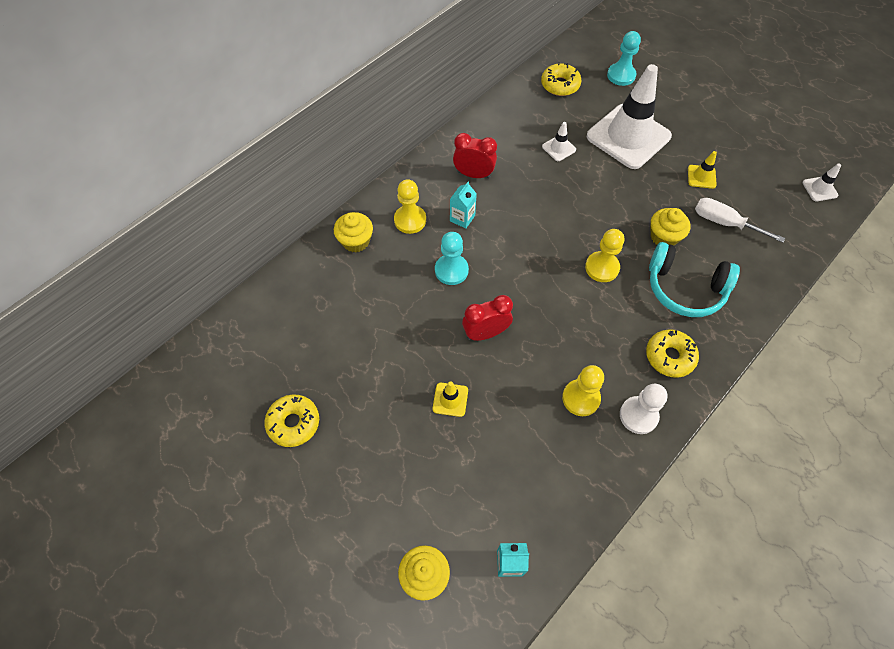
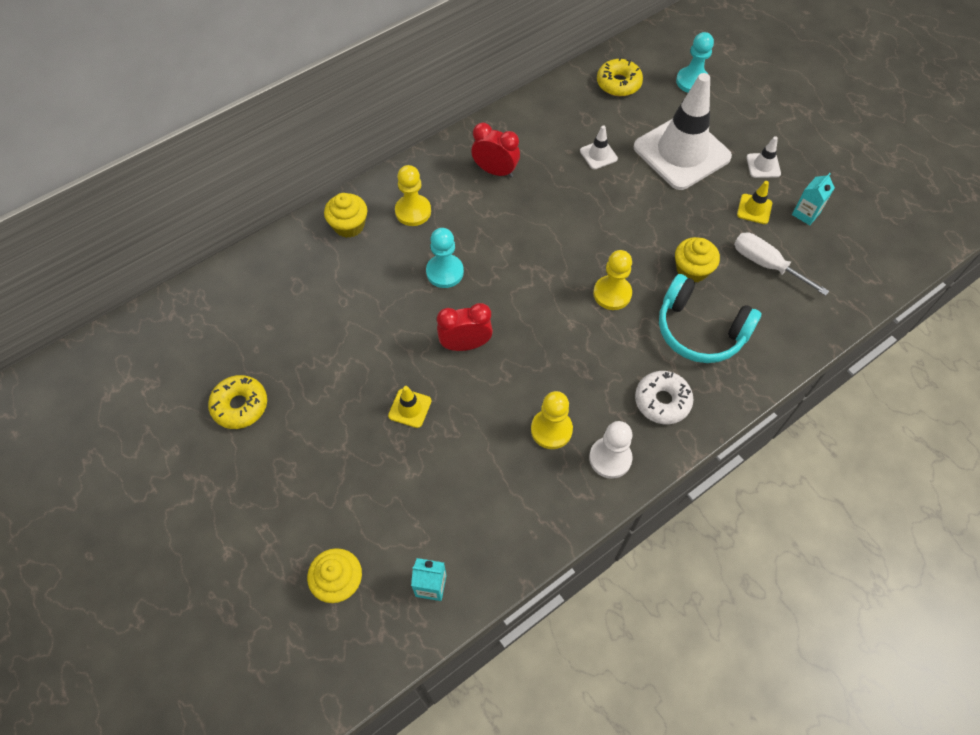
camera: 10 degrees right, 0 degrees up
turquoise carton [450,181,477,229] -> turquoise carton moved to [792,173,835,225]
yellow donut [646,329,699,378] -> white donut [635,371,694,424]
white traffic cone [802,164,841,201] -> white traffic cone moved to [747,136,781,178]

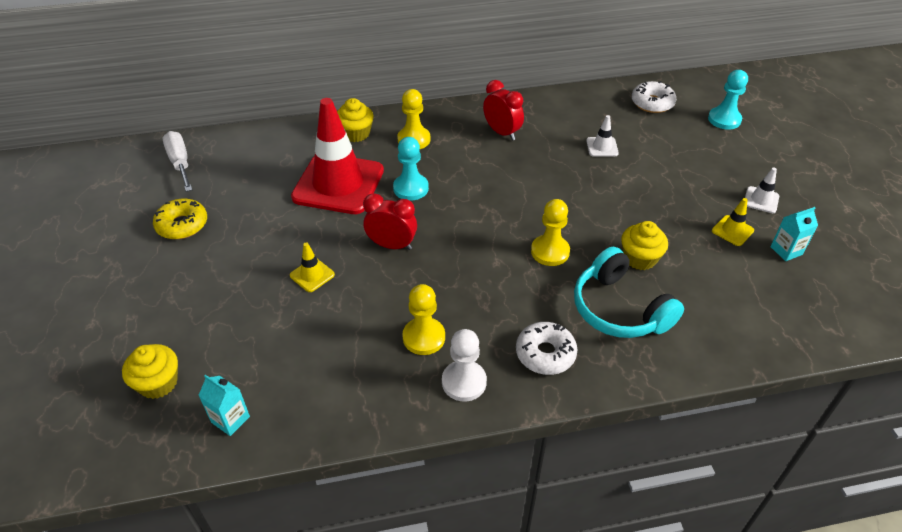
camera: 25 degrees right, 15 degrees down
yellow donut [597,57,643,96] -> white donut [632,81,676,113]
white traffic cone [634,73,732,190] -> none
white screwdriver [734,233,829,296] -> white screwdriver moved to [163,131,192,192]
none -> red traffic cone [291,98,384,214]

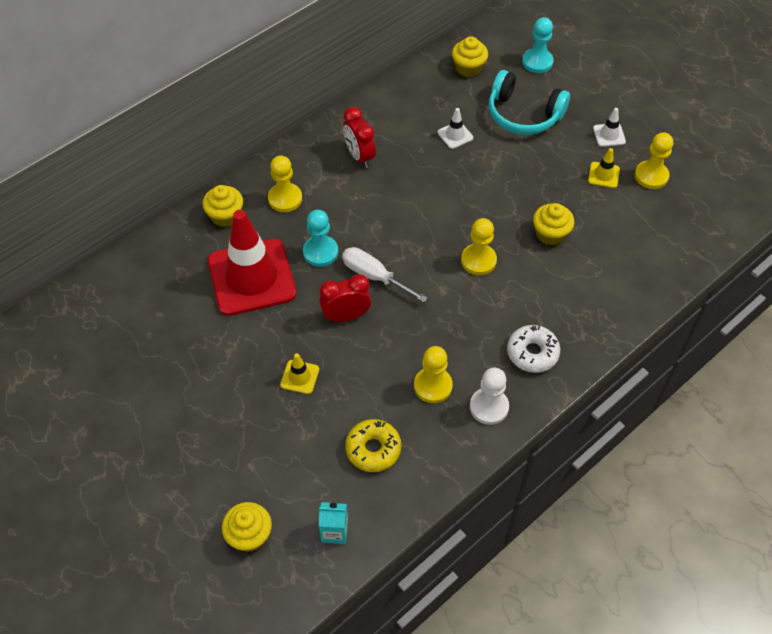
camera: 30 degrees left, 10 degrees up
yellow donut [153,199,207,239] -> yellow donut moved to [345,419,401,472]
white screwdriver [163,131,192,192] -> white screwdriver moved to [342,247,428,302]
red clock [483,80,524,140] -> red clock turned 135 degrees counterclockwise [343,107,376,168]
turquoise headphones [574,247,684,338] -> turquoise headphones moved to [489,70,570,135]
white donut [632,81,676,113] -> yellow cupcake [452,36,488,77]
turquoise carton [770,207,818,261] -> yellow pawn [635,132,673,189]

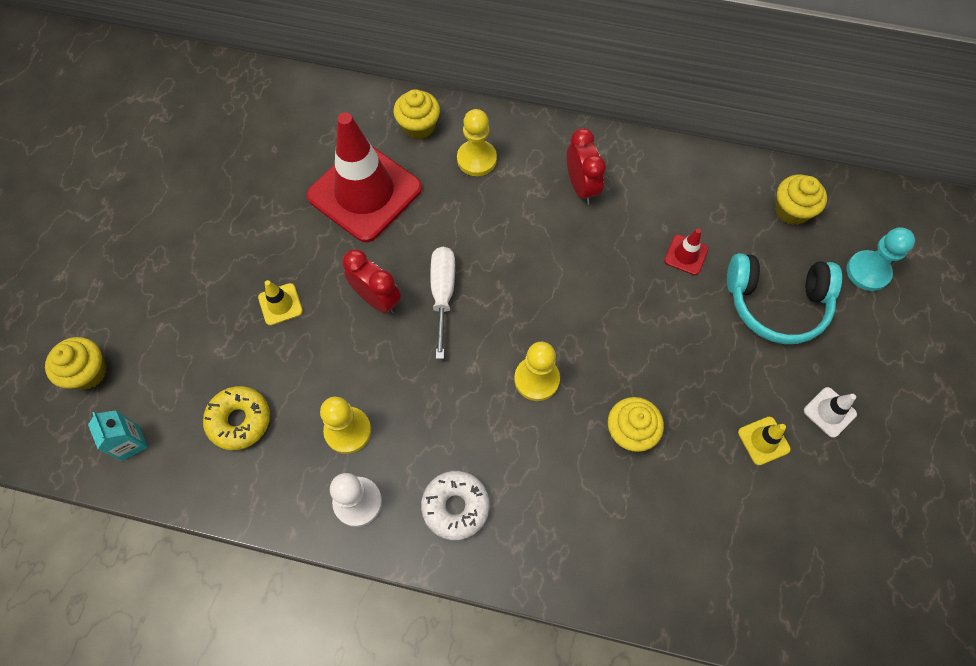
camera: 55 degrees right, 10 degrees up
turquoise pawn [303,210,338,267] -> none
red clock [343,107,376,168] -> red clock turned 135 degrees clockwise [567,128,606,204]
white traffic cone [437,108,473,149] -> red traffic cone [664,228,709,275]
turquoise headphones [489,70,570,135] -> turquoise headphones turned 75 degrees counterclockwise [727,253,842,344]
yellow pawn [635,132,673,189] -> none

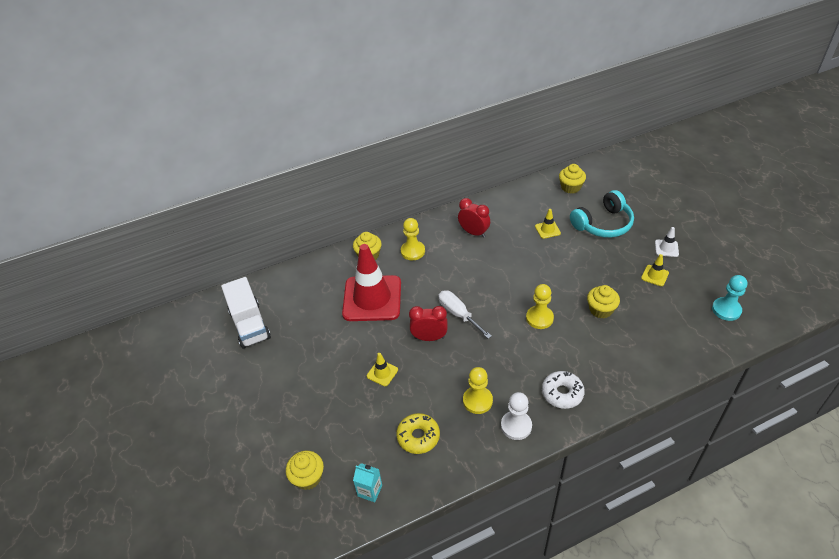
camera: 35 degrees left, 20 degrees down
red traffic cone [664,228,709,275] -> yellow traffic cone [535,209,561,239]
turquoise pawn [846,227,915,291] -> turquoise pawn moved to [712,275,747,321]
none -> white truck [221,277,271,348]

